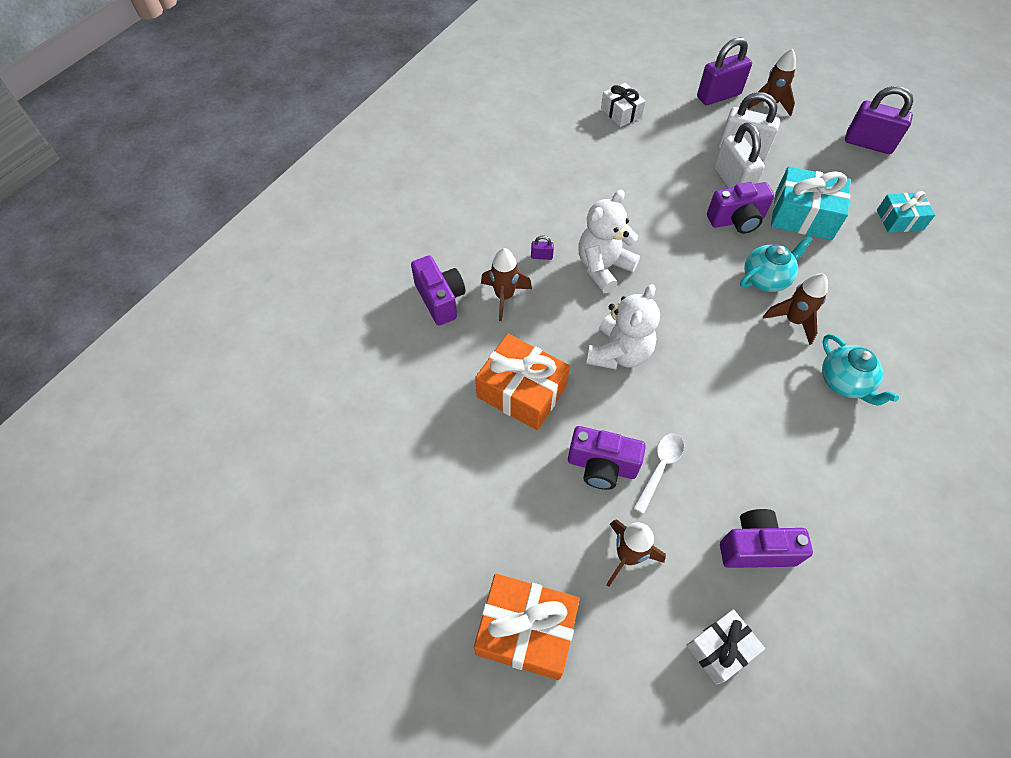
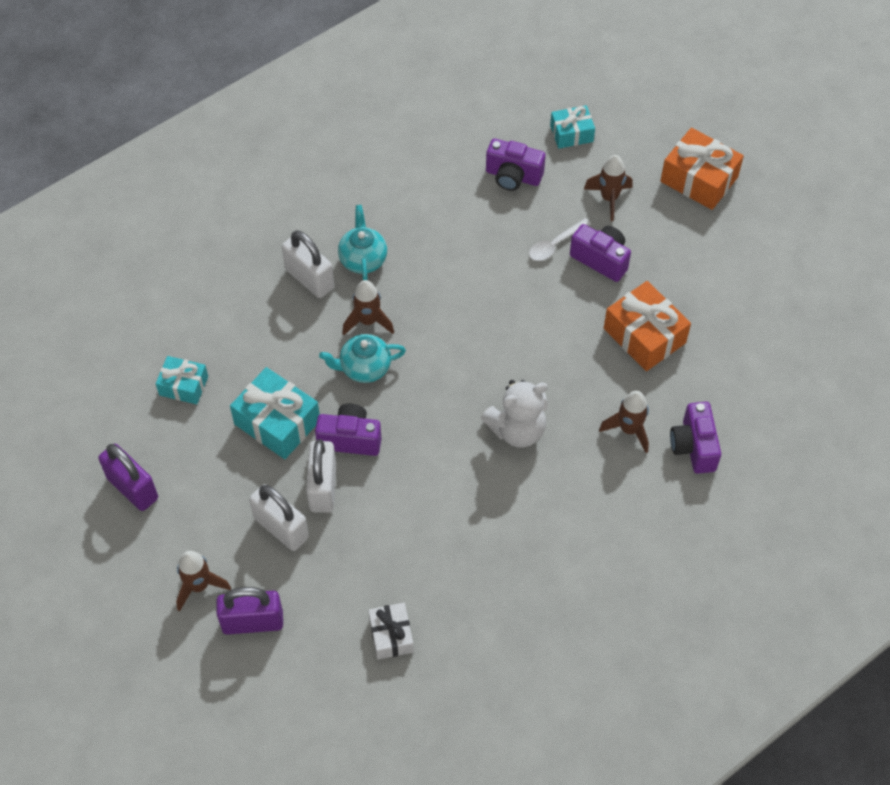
camera: 160 degrees left, 0 degrees up
purple padlock [531,235,554,260] -> none
white teddy bear [586,284,660,369] -> none
white gift [687,609,765,685] -> turquoise gift [550,105,595,149]
none -> white padlock [282,230,334,298]

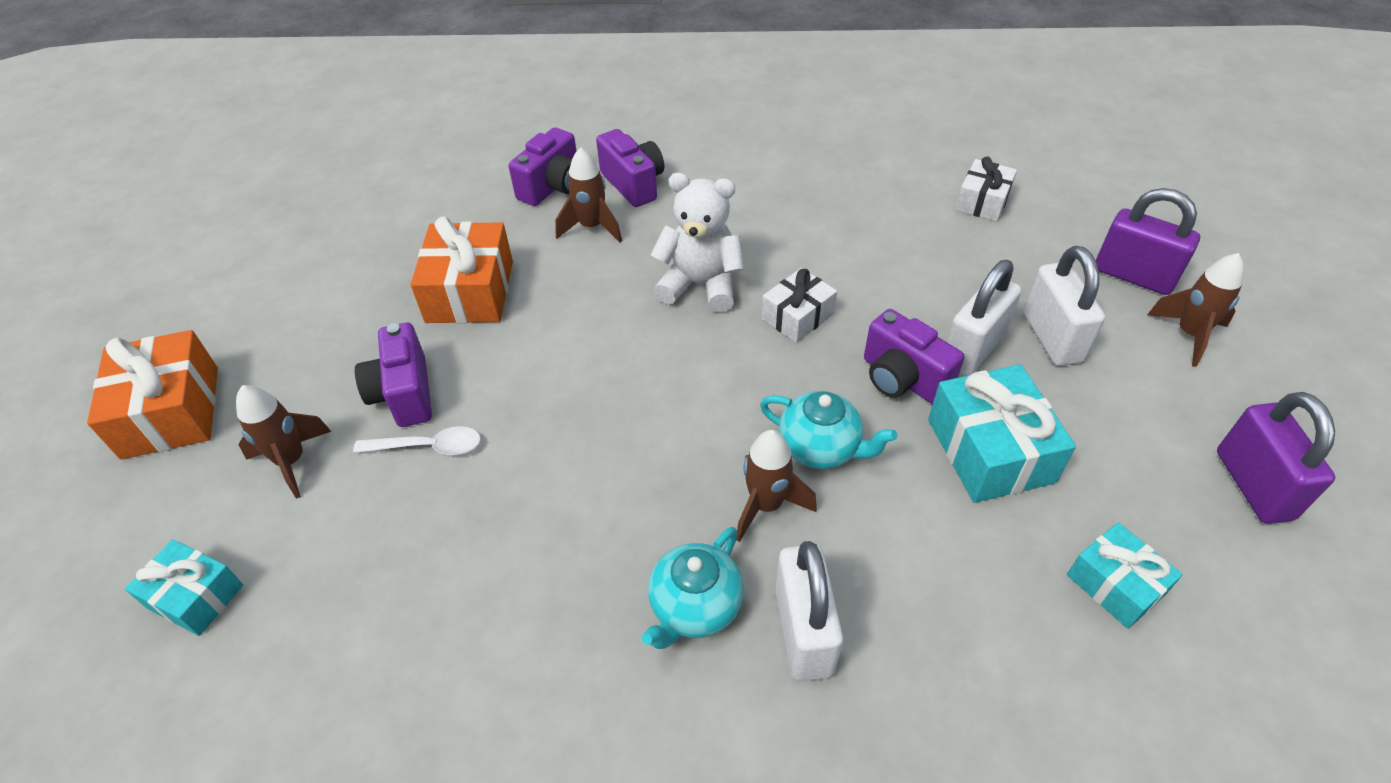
camera: 140 degrees left, 10 degrees down
purple camera [486,138,546,191] -> purple camera moved to [596,129,664,207]
none -> white gift [762,268,837,343]

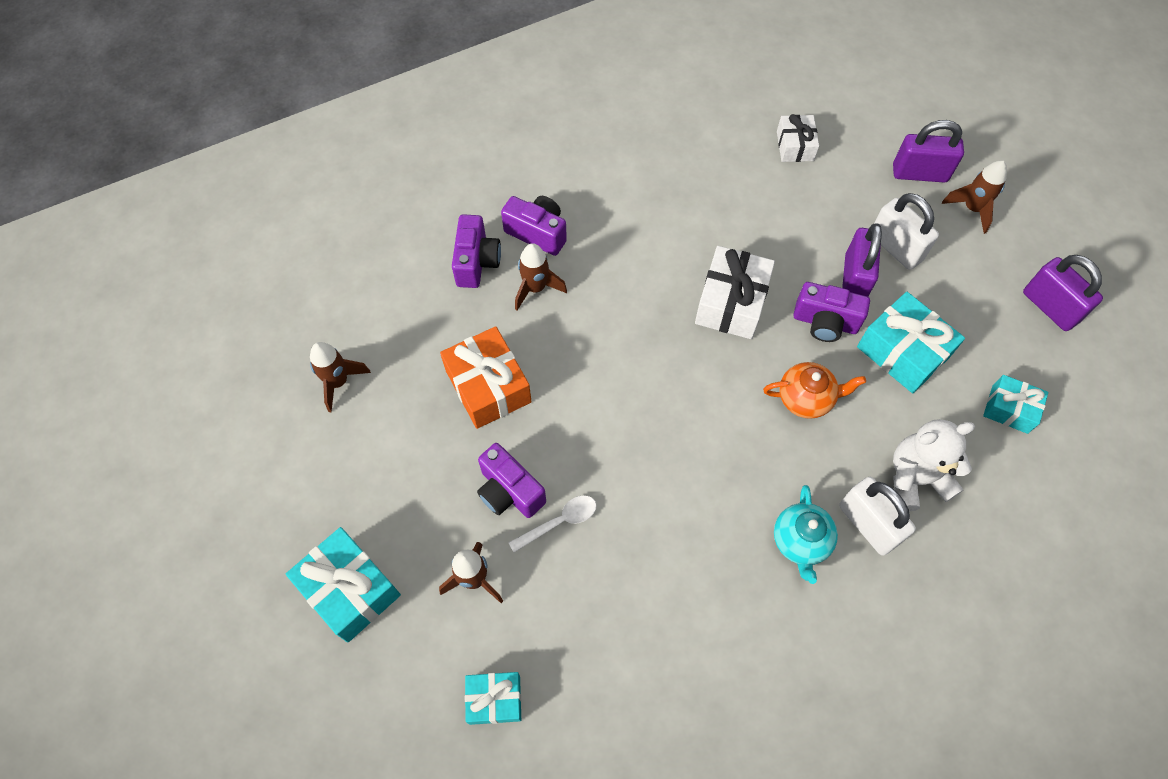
camera: 30 degrees left, 15 degrees up
orange gift [87,330,218,459] -> turquoise gift [286,527,401,643]
white teddy bear [651,173,744,312] -> white teddy bear moved to [893,419,975,512]
brown rocket [736,430,817,542] -> brown rocket moved to [310,342,371,412]
turquoise teapot [760,391,897,469] -> orange teapot [763,362,866,419]
white gift [762,268,837,343] -> white gift [695,246,775,339], size x1.63
white padlock [947,260,1022,376] -> purple padlock [842,223,882,297]

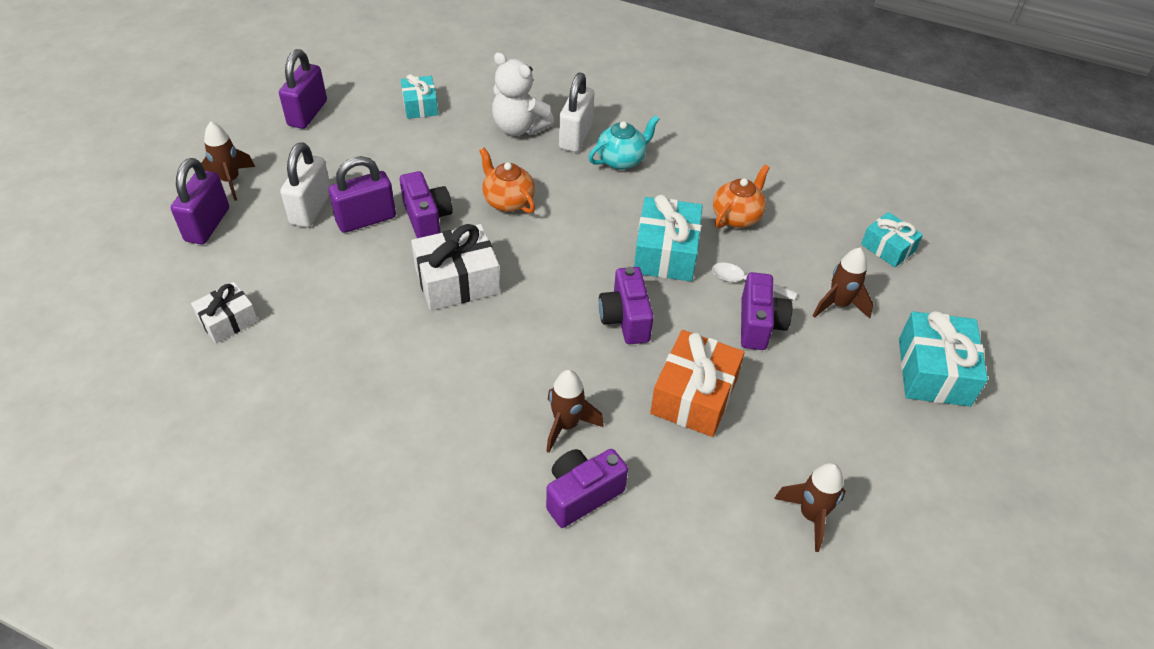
camera: 130 degrees left, 15 degrees down
purple camera [501,196,567,256] -> purple camera moved to [599,267,654,344]
turquoise gift [857,292,965,393] -> turquoise gift moved to [634,195,703,281]
purple padlock [893,120,964,183] -> purple padlock turned 45 degrees clockwise [171,158,229,244]
none -> orange teapot [713,165,770,228]

